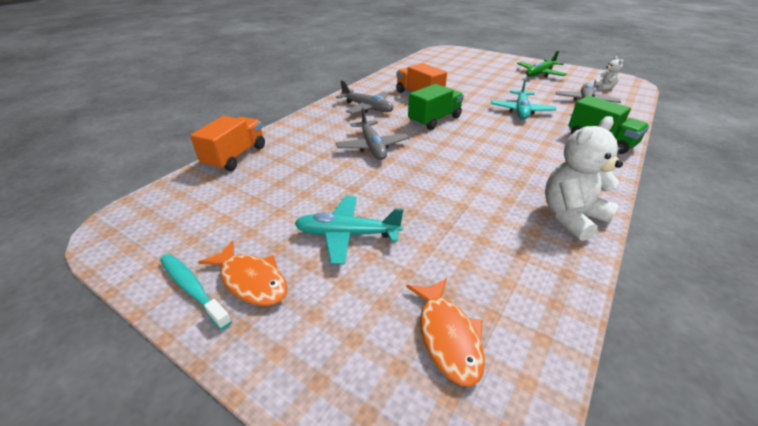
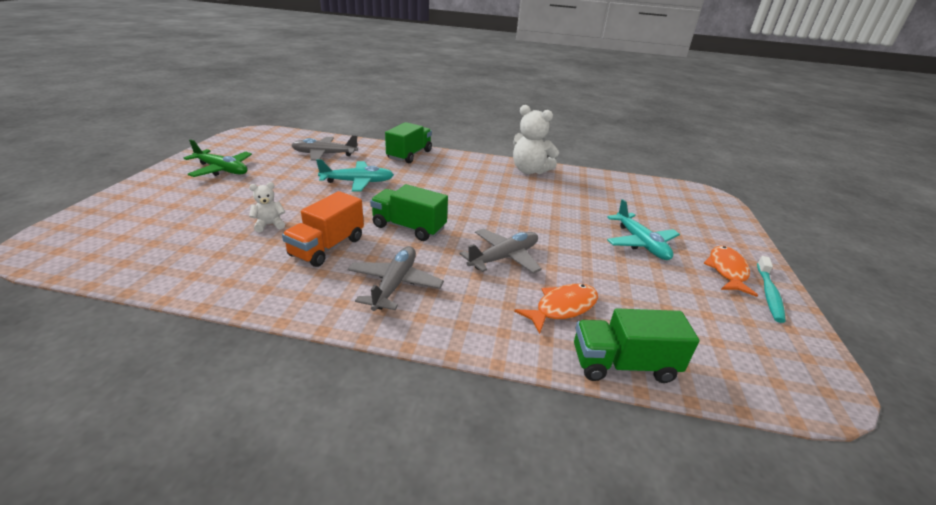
camera: 115 degrees left, 5 degrees down
orange truck [190,116,265,171] -> green truck [574,308,699,383]
orange fish [406,278,485,386] -> orange fish moved to [514,284,598,334]
white teddy bear [594,56,623,90] -> white teddy bear moved to [249,182,285,232]

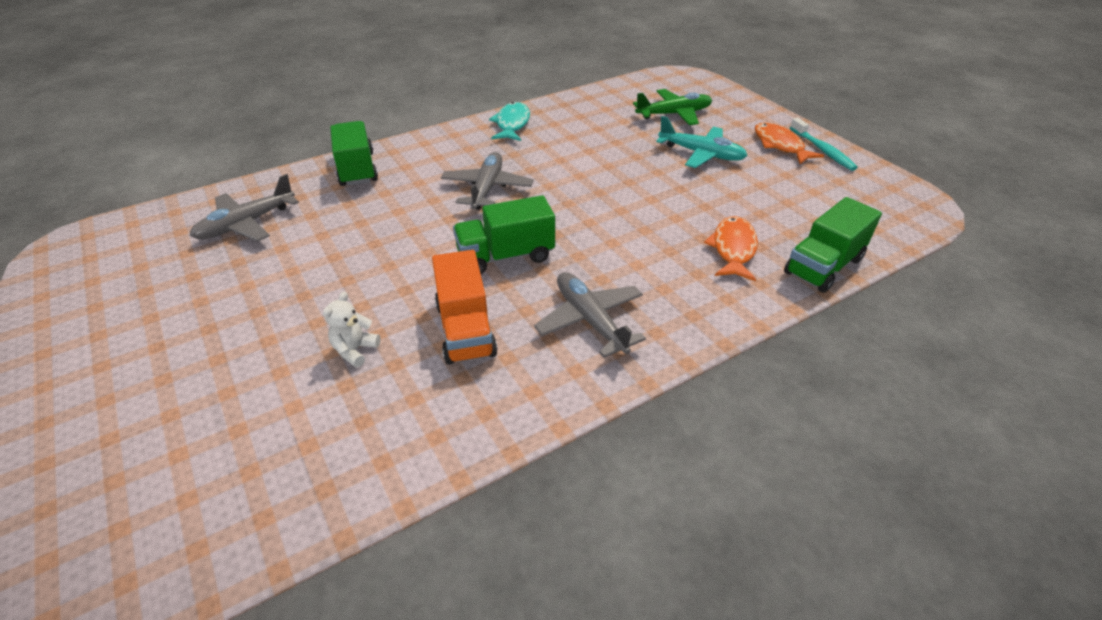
camera: 40 degrees left, 10 degrees up
green plane [184,139,252,177] -> green plane moved to [633,89,712,125]
turquoise plane [316,159,394,192] -> none
grey plane [460,229,542,274] -> grey plane moved to [441,152,533,210]
white teddy bear [513,105,559,174] -> turquoise fish [489,102,530,141]

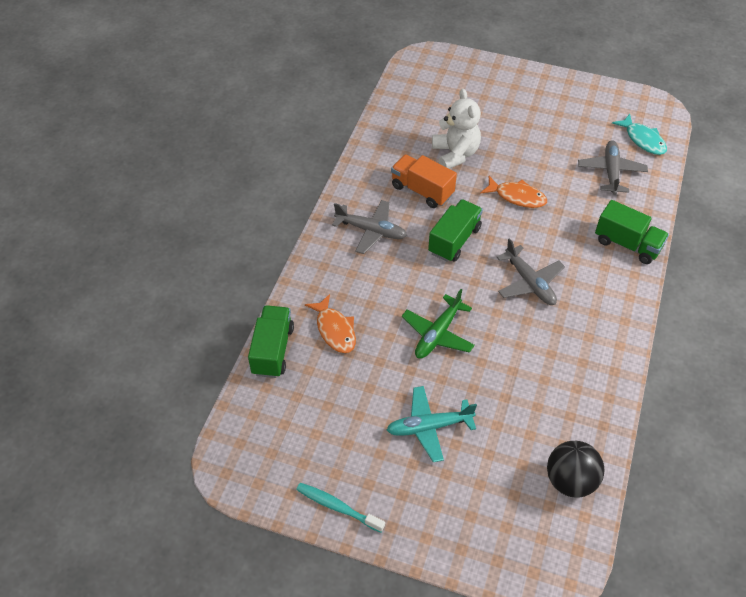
camera: 140 degrees right, 10 degrees up
white teddy bear [323,292,381,367] -> white teddy bear [432,89,481,169], size x1.97
turquoise fish [489,102,530,141] -> turquoise fish moved to [612,114,667,155]
green plane [633,89,712,125] -> green plane moved to [402,289,475,359]
orange fish [754,122,825,164] -> orange fish moved to [480,176,547,208]
none -> black ball [547,441,605,498]

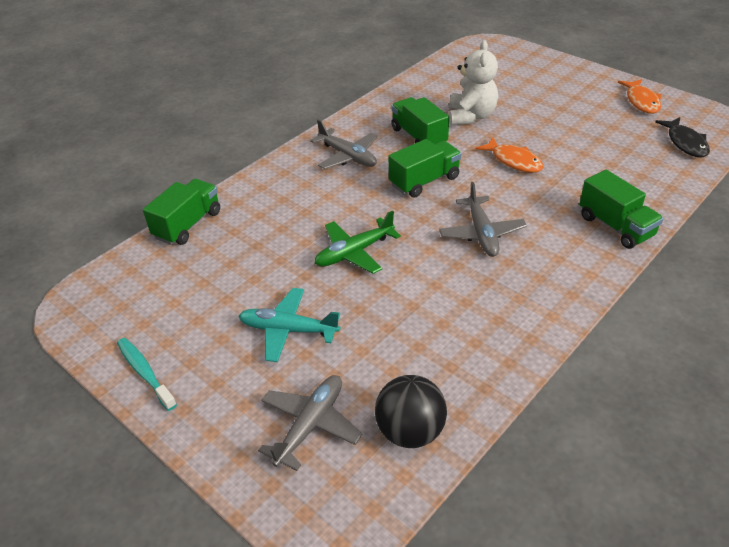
camera: 25 degrees right, 10 degrees down
orange fish [305,294,356,353] -> orange fish moved to [618,79,662,114]
orange truck [391,154,457,208] -> green truck [391,97,449,144]
grey plane [578,140,648,195] -> grey plane moved to [258,375,363,471]
turquoise fish [612,114,667,155] -> black fish [655,117,710,157]

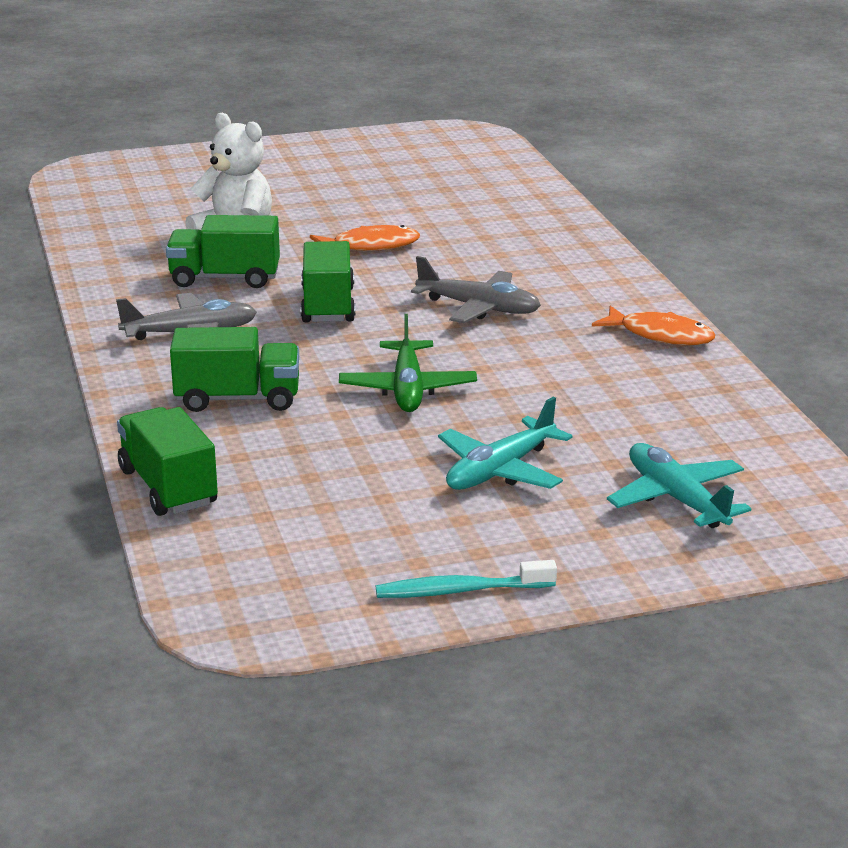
camera: 60 degrees left, 15 degrees down
grey plane [258,375,363,471] -> turquoise plane [607,443,751,528]
black ball [375,375,447,448] -> none
green truck [579,170,663,249] -> green truck moved to [170,327,299,412]
orange fish [618,79,662,114] -> orange fish moved to [592,306,715,345]
black fish [655,117,710,157] -> none

